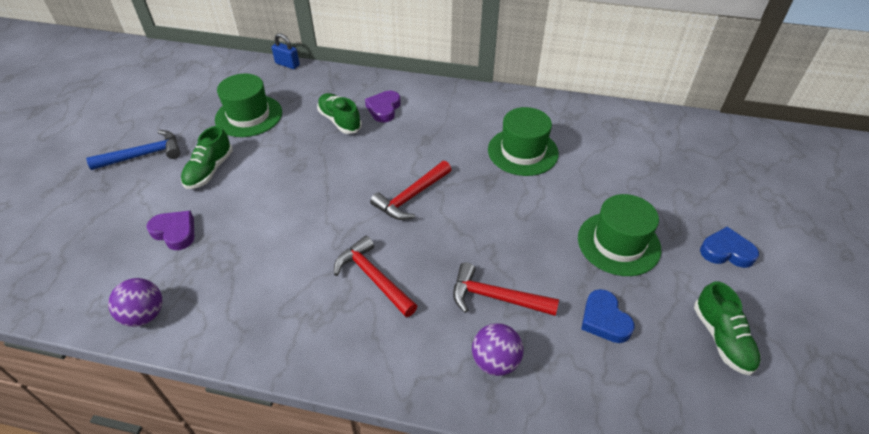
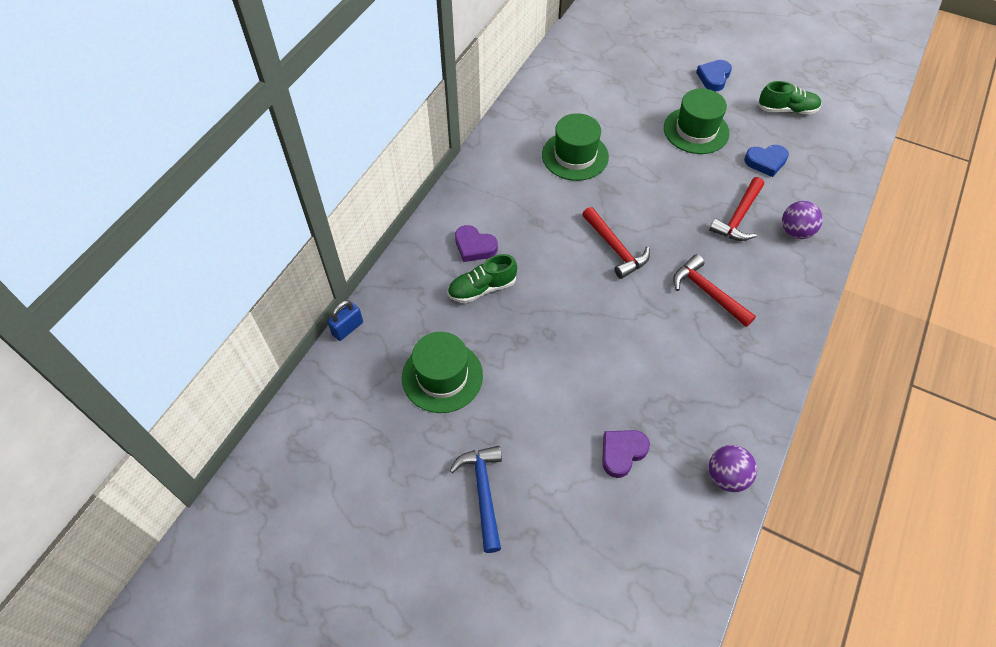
camera: 75 degrees left, 10 degrees up
green shoe [181,126,233,189] -> none
red hammer [334,236,417,317] -> red hammer turned 75 degrees clockwise [673,254,756,327]

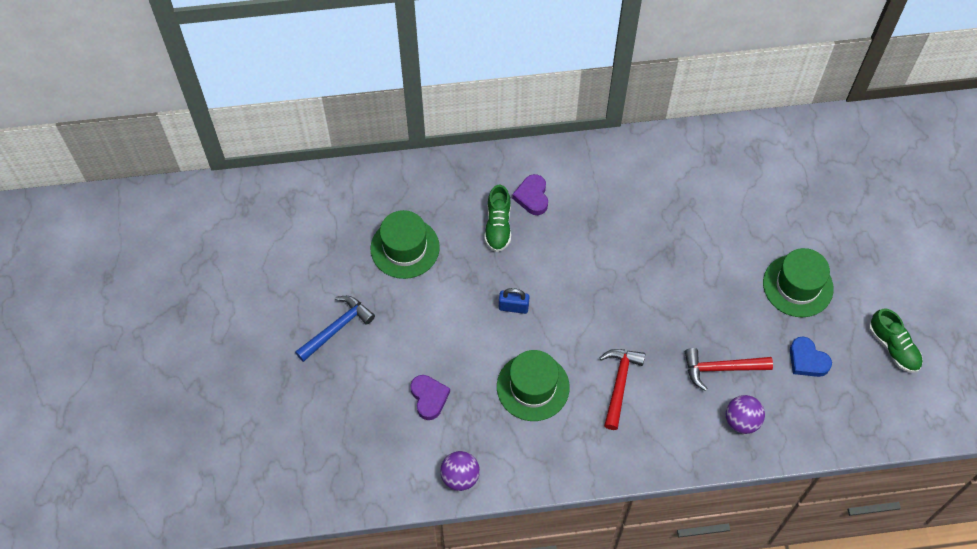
camera: 55 degrees right, 5 degrees up
blue padlock [327,300,363,341] -> blue padlock moved to [499,288,529,314]
green shoe [448,254,517,303] -> green shoe turned 120 degrees counterclockwise [484,184,511,252]
green hat [542,113,609,181] -> green hat moved to [497,350,570,421]
red hammer [582,207,650,279] -> none
purple heart [602,430,650,478] -> purple heart turned 60 degrees clockwise [410,375,450,420]
blue heart [696,60,732,91] -> none

